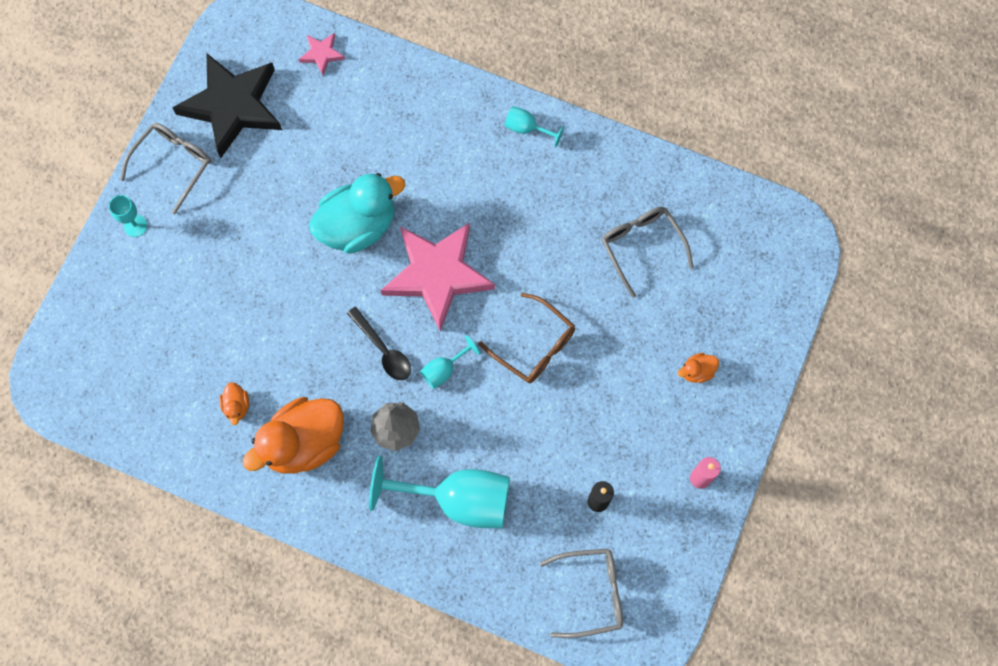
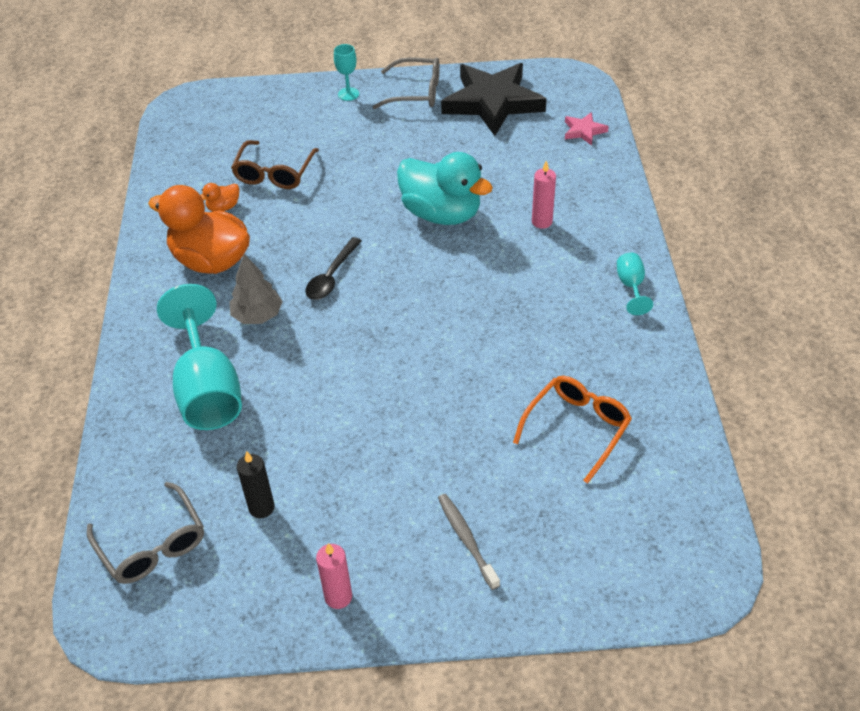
camera: 65 degrees right, 25 degrees down
pink star [381,222,495,331] -> none
turquoise goblet [420,335,481,389] -> none
brown glasses [478,293,575,383] -> brown glasses moved to [231,140,319,189]
grey glasses [602,207,693,298] -> orange glasses [513,376,632,483]
orange duck [678,353,719,383] -> grey toothbrush [438,494,500,590]
none -> pink candle [532,161,556,229]

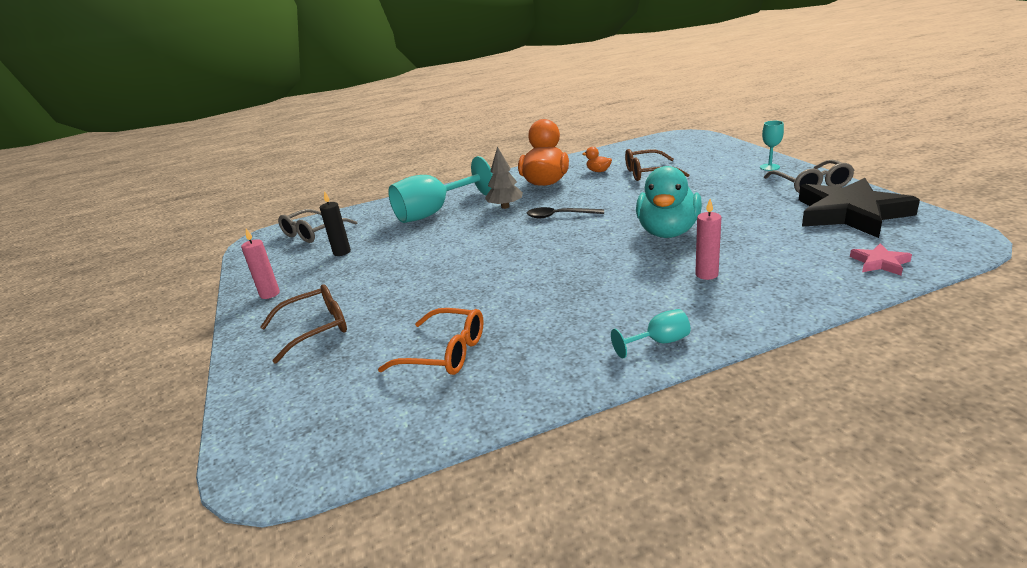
camera: 75 degrees right, 20 degrees down
grey toothbrush [438,494,500,590] -> brown glasses [260,284,347,364]

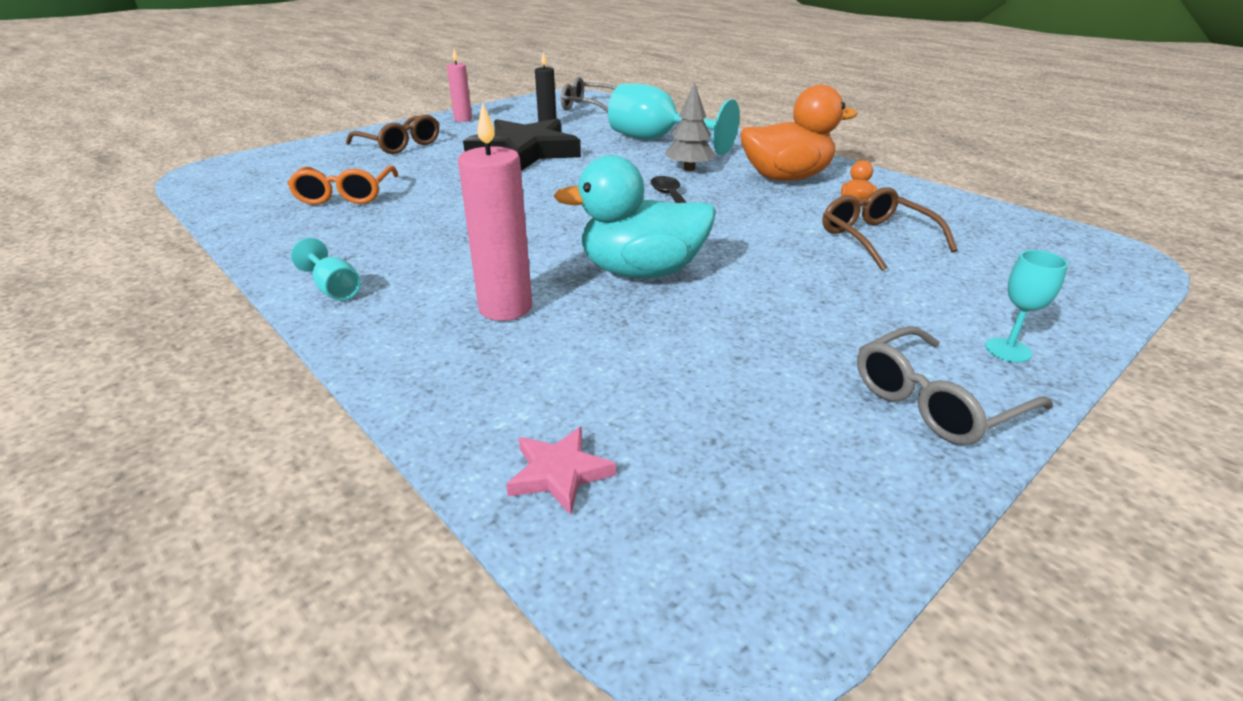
camera: 65 degrees right, 5 degrees up
pink candle [695,199,721,280] -> pink candle [458,102,532,321], size x1.63
black star [799,178,920,238] -> black star moved to [463,119,581,171]

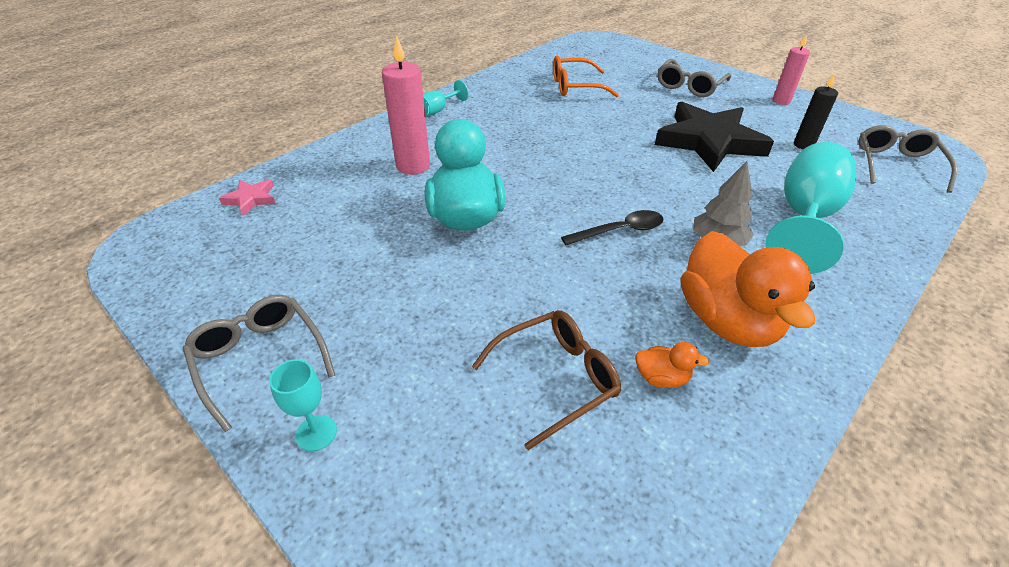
camera: 85 degrees right, 10 degrees up
brown glasses [346,115,439,154] -> grey glasses [658,59,731,97]

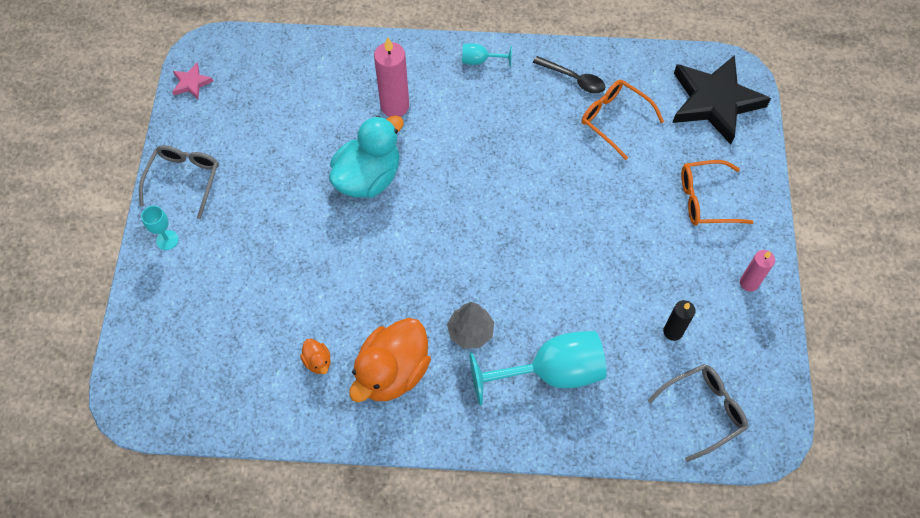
camera: 50 degrees right, 20 degrees up
pink star [219,179,276,216] -> pink star moved to [172,63,214,99]
brown glasses [472,310,621,450] -> none
black spoon [561,210,664,245] -> black spoon moved to [533,56,606,94]
black star [655,102,774,172] -> black star moved to [672,55,771,144]
grey glasses [658,59,731,97] -> orange glasses [681,160,753,225]

